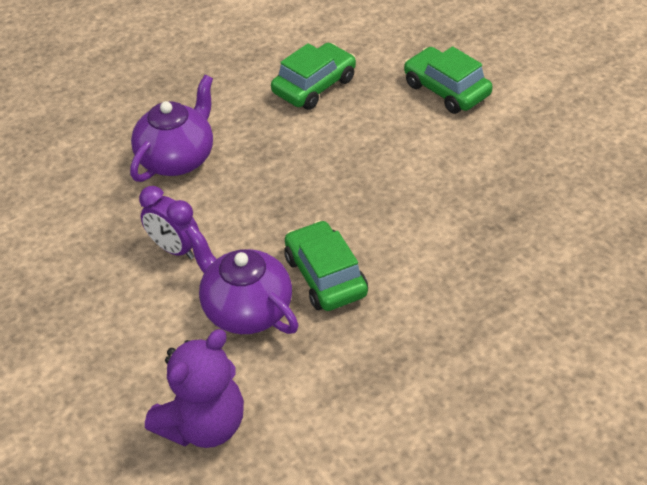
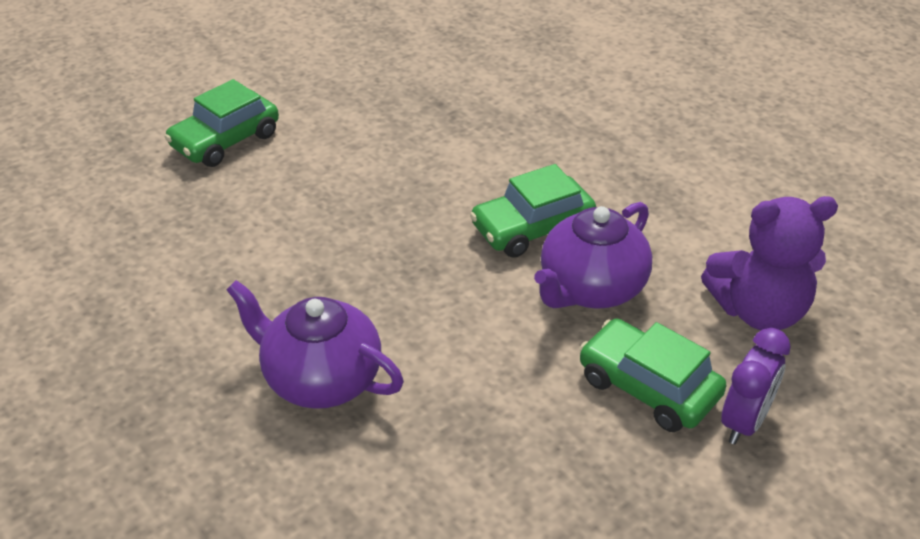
camera: 95 degrees left, 5 degrees down
purple clock [139,186,199,259] -> purple clock moved to [721,328,790,444]
purple teddy bear [145,329,244,448] -> purple teddy bear turned 135 degrees clockwise [701,196,838,330]
green car [271,43,356,110] -> green car moved to [579,319,727,432]

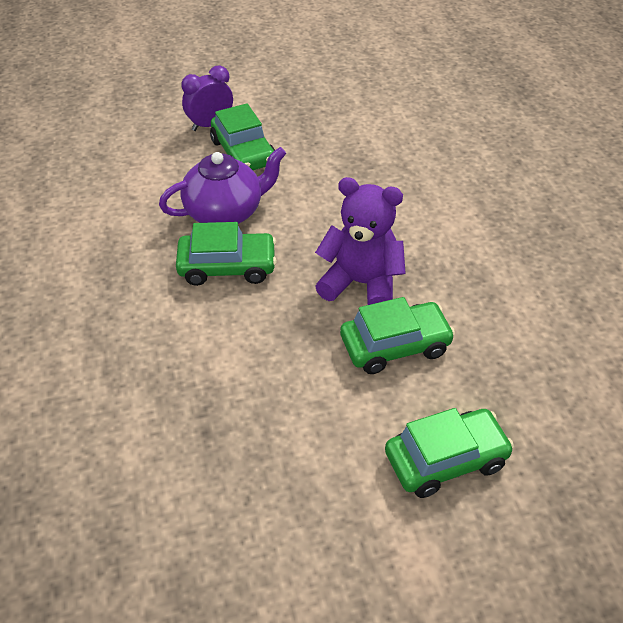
camera: 155 degrees left, 5 degrees up
purple teapot [226,280,404,409] -> none
purple teddy bear [701,196,838,330] -> purple teddy bear moved to [315,177,406,305]
none -> green car [340,297,455,374]

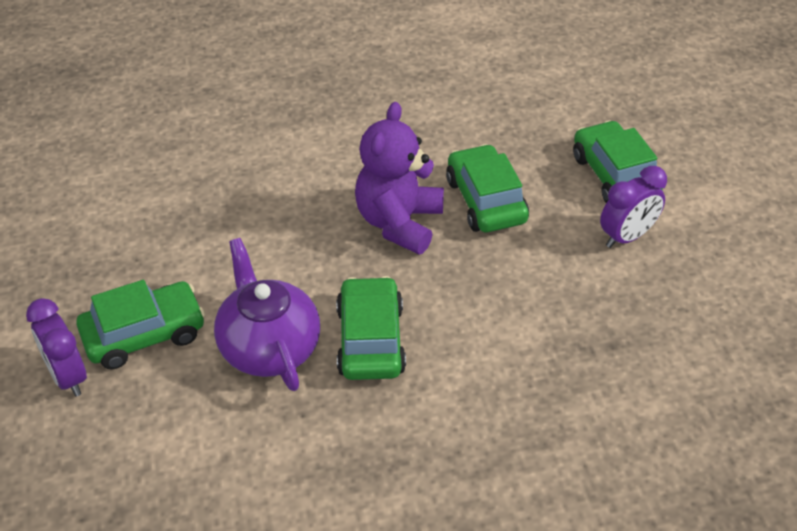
camera: 90 degrees left, 0 degrees up
none -> purple clock [600,166,667,248]

